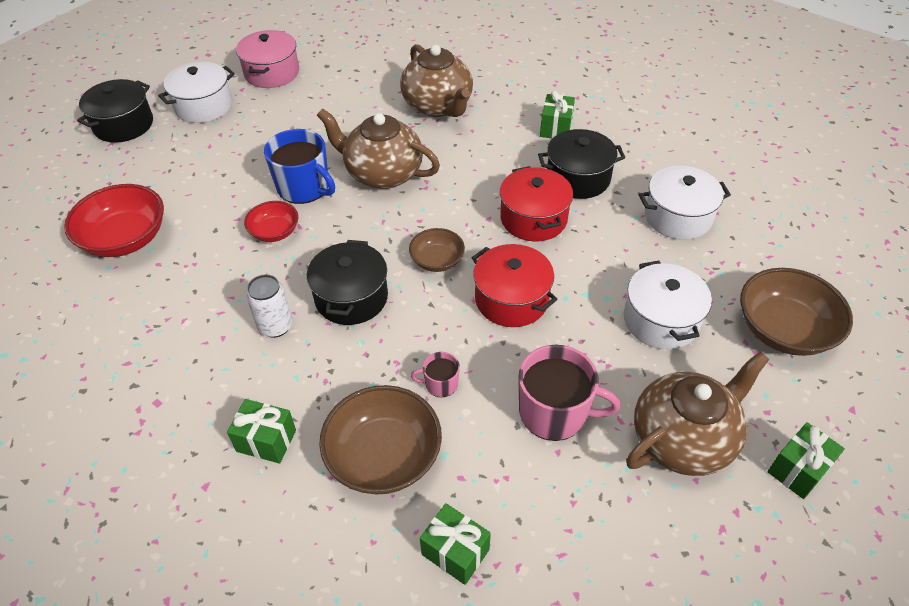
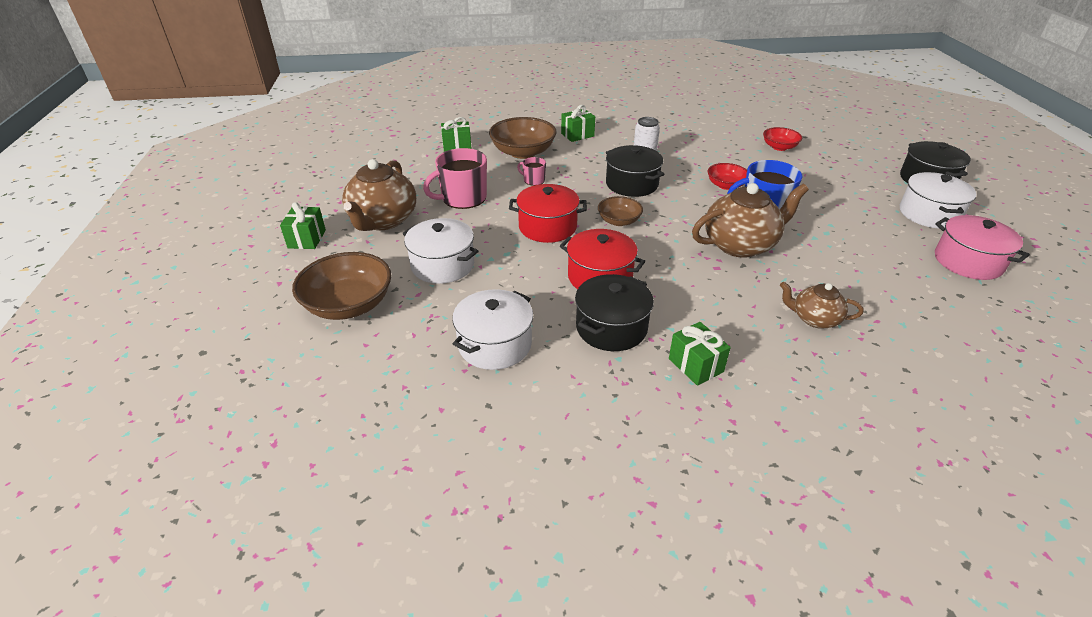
camera: 135 degrees right, 10 degrees down
red bowl [64,184,164,257] -> red bowl [763,127,802,151], size x0.57
brown teapot [400,44,473,117] -> brown teapot [780,282,863,329], size x0.56
pink mug [411,352,460,397] -> pink mug turned 105 degrees counterclockwise [517,157,546,186]

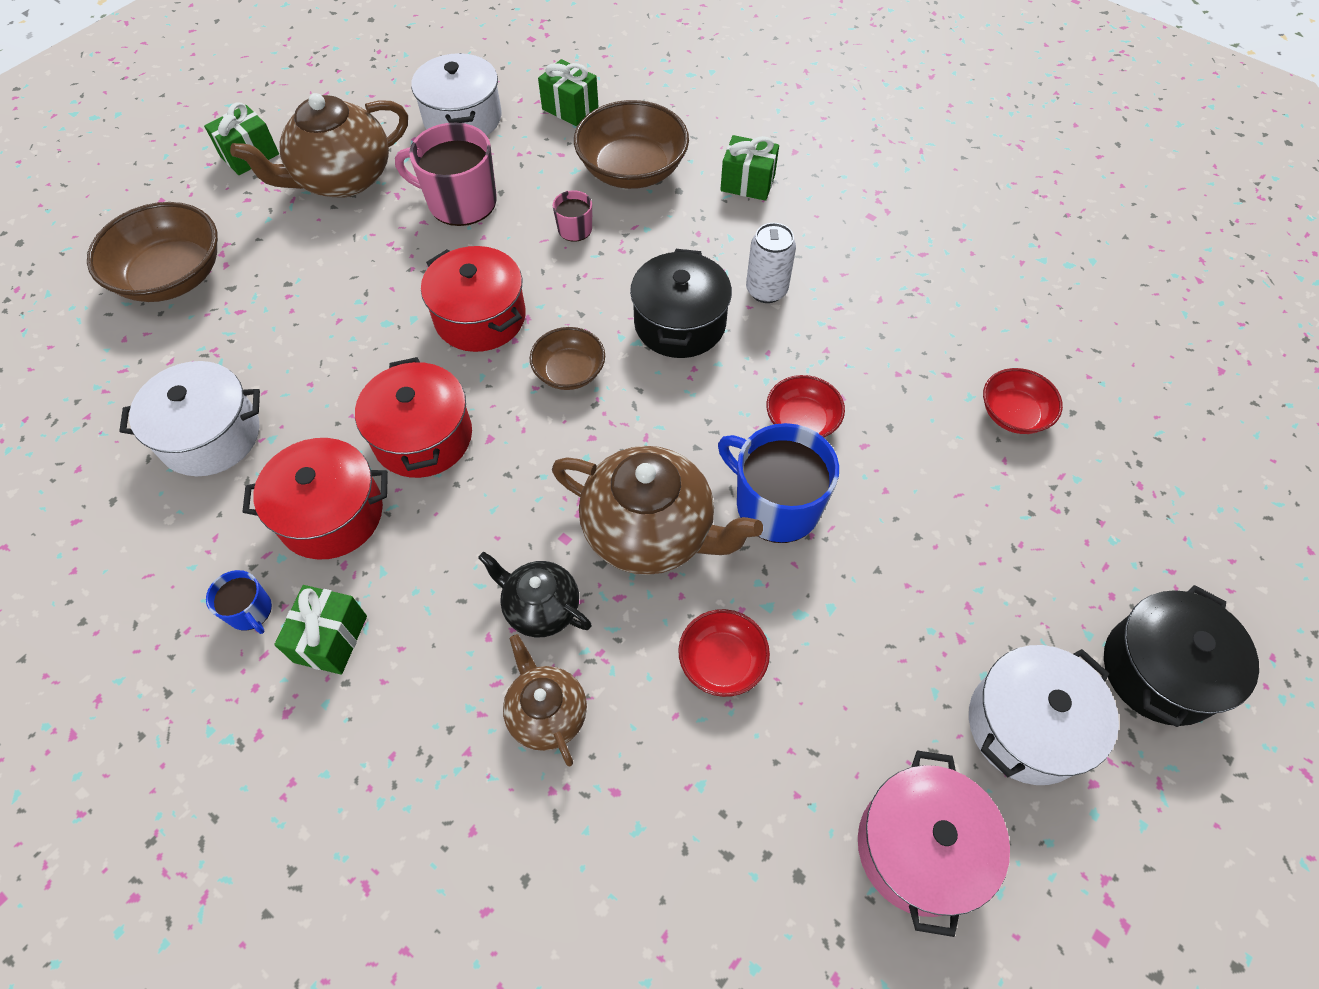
camera: 45 degrees right, 20 degrees up
white pot [402,218,479,284] -> white pot moved to [411,53,502,136]
black pot [575,274,654,351] -> red pot [242,438,388,559]
none -> blue mug [206,570,272,634]
none -> black teapot [478,552,592,637]
none -> red bowl [678,609,770,697]

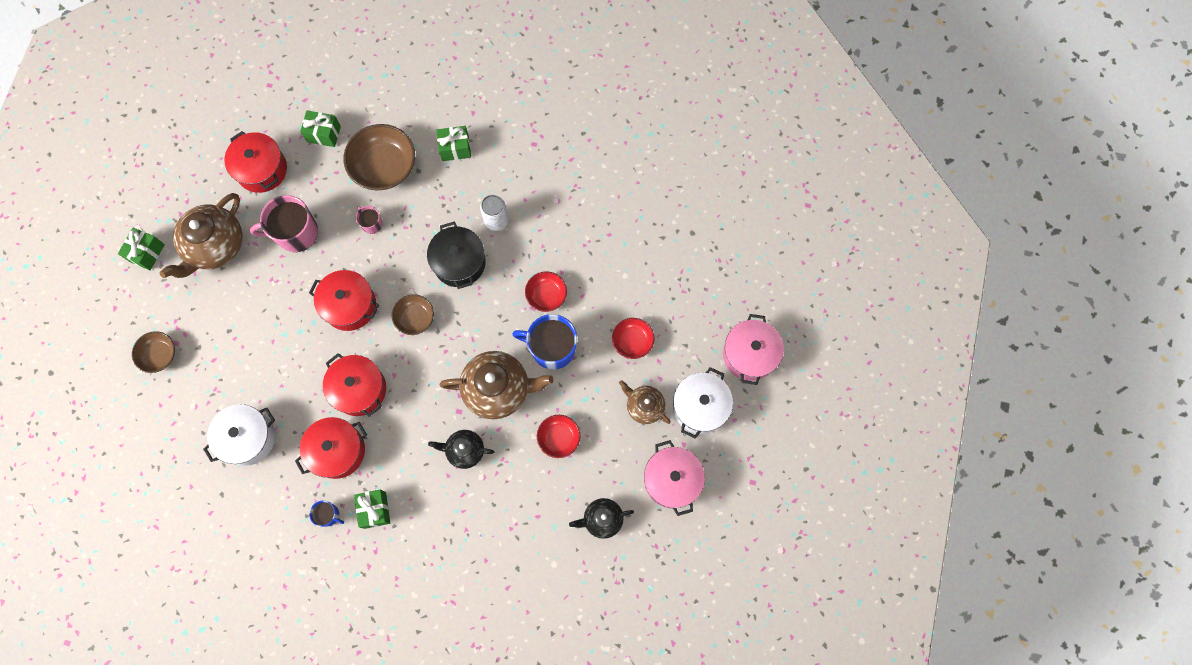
camera: 25 degrees left, 15 degrees up
brown bowl [87,202,218,302] -> brown bowl [132,331,175,373], size x0.57
white pot [411,53,502,136] -> red pot [224,131,287,193]
brown teapot [503,634,587,766] -> brown teapot moved to [619,380,671,424]
red bowl [983,368,1063,434] -> red bowl moved to [612,318,655,359]
black pot [1104,585,1259,727] -> pink pot [723,314,784,385]
none -> black teapot [569,498,634,539]

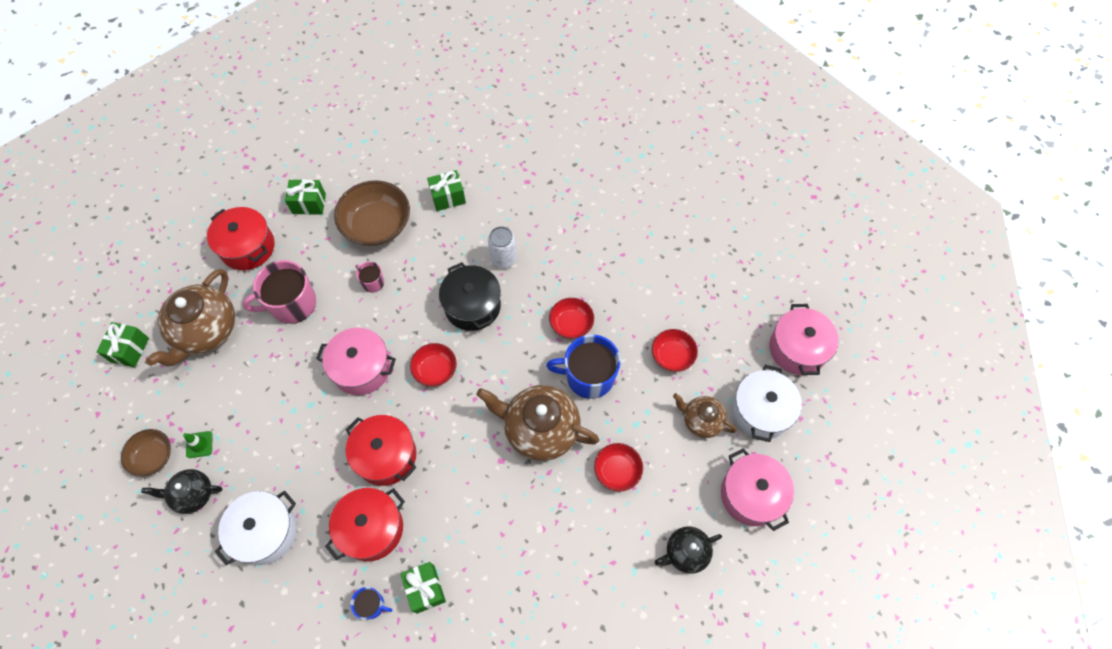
camera: 10 degrees left, 10 degrees down
red pot [309,270,379,331] -> pink pot [316,328,396,395]
brown bowl [392,294,434,335] -> red bowl [410,343,457,386]
black teapot [428,430,495,469] -> black teapot moved to [141,469,222,514]
brown teapot [440,351,554,419] -> brown teapot turned 150 degrees counterclockwise [476,385,599,461]
none -> green traffic cone [183,431,213,458]

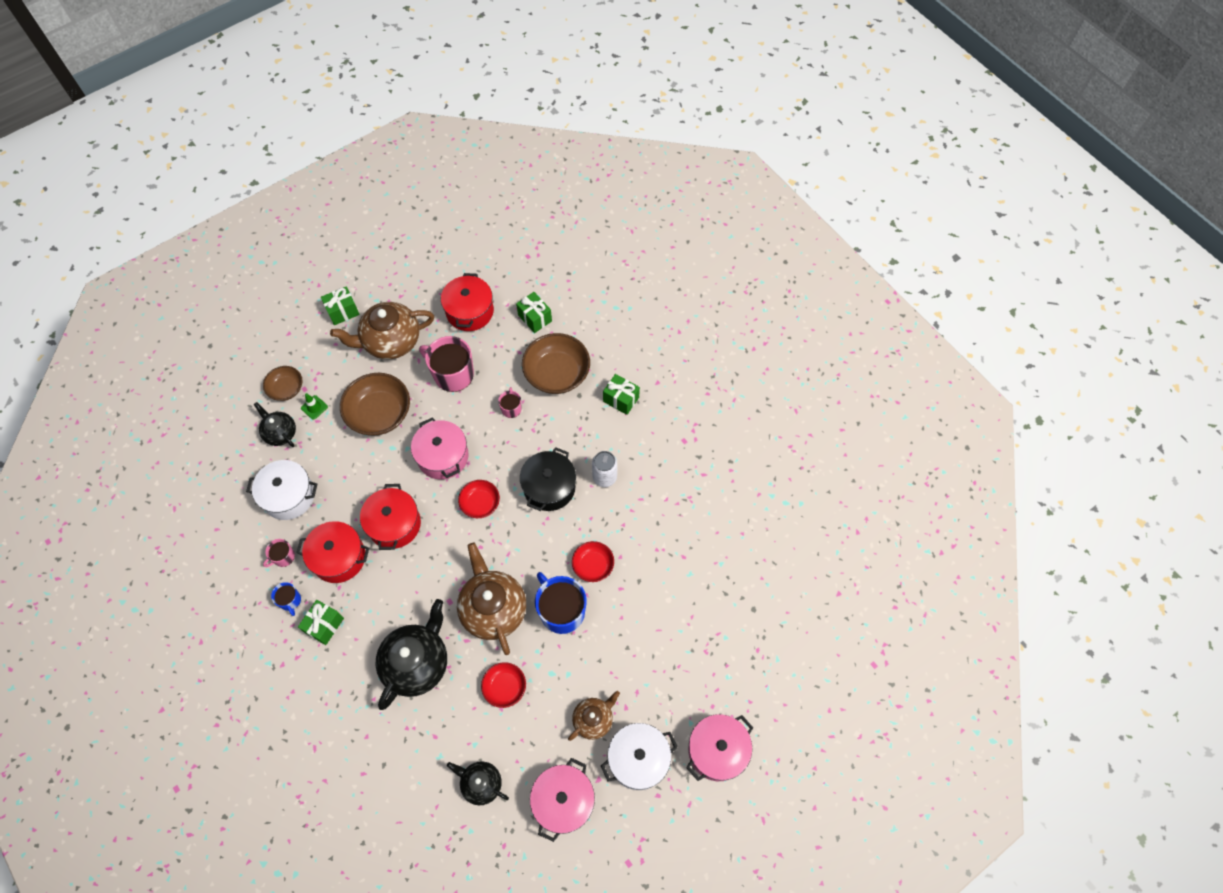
camera: 50 degrees right, 0 degrees up
red bowl [652,329,698,372] -> none
brown teapot [673,393,737,438] -> brown teapot turned 60 degrees clockwise [568,691,620,741]
none -> pink mug [263,539,295,567]
none -> brown bowl [340,373,410,436]
none -> black teapot [376,599,447,710]

